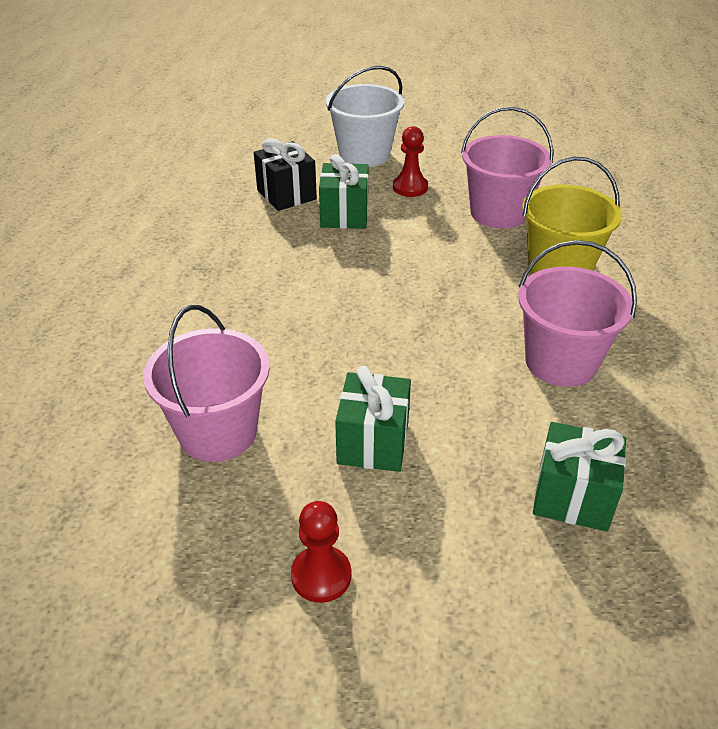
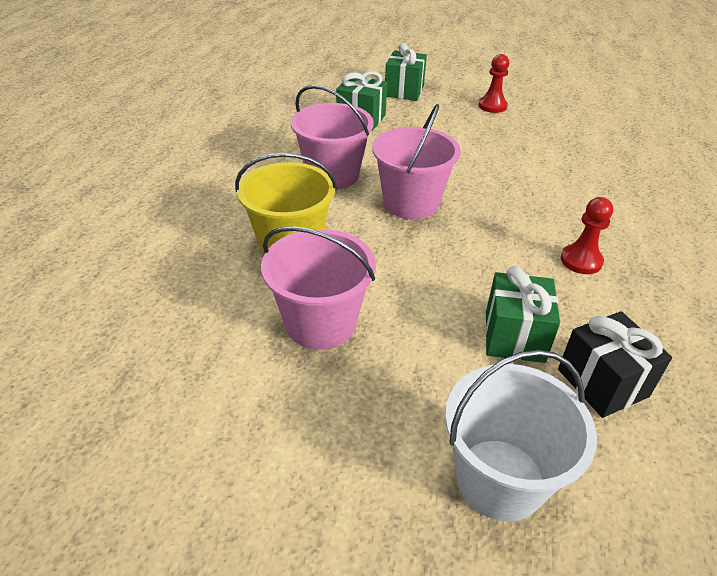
camera: 175 degrees left, 0 degrees up
pink bucket [143,305,270,462] -> pink bucket moved to [372,104,461,219]
green gift [335,366,411,472] -> green gift moved to [385,43,427,101]
red pawn [393,126,428,197] -> red pawn moved to [561,197,613,274]

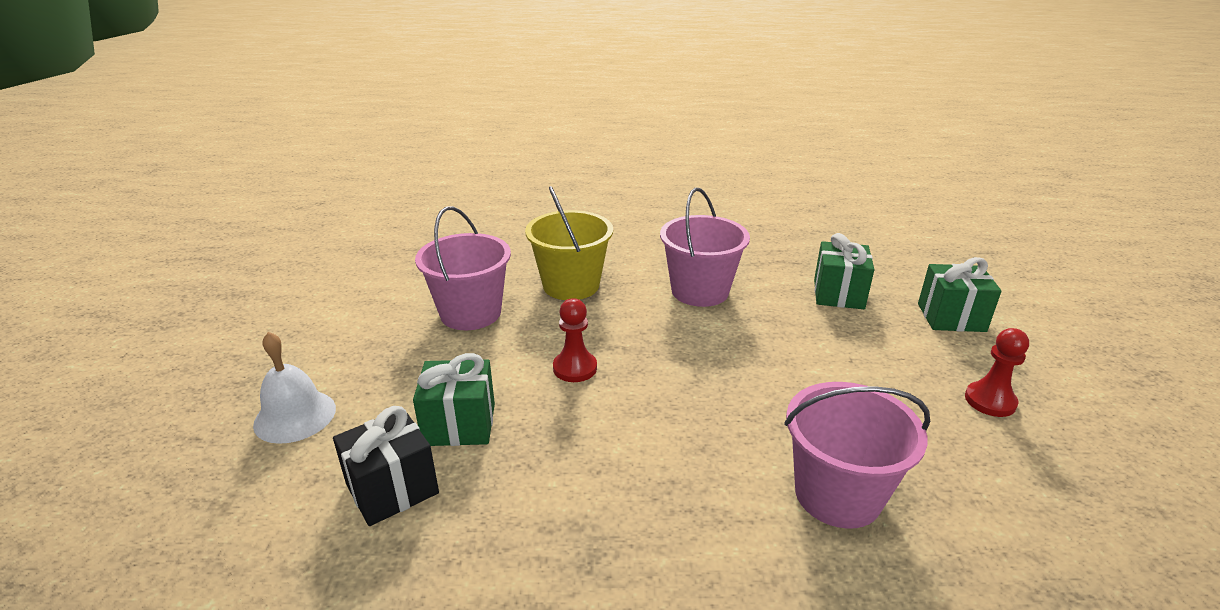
camera: 80 degrees right, 10 degrees down
pink bucket [372,104,461,219] -> pink bucket moved to [784,382,930,529]
white bucket [445,350,597,521] -> white bell [253,332,336,444]
red pawn [561,197,613,274] -> red pawn moved to [553,298,597,382]

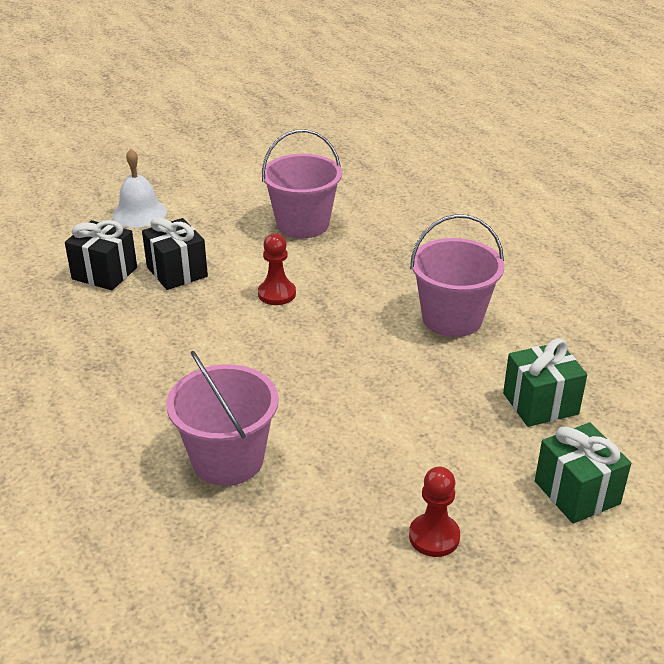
camera: 60 degrees right, 5 degrees up
green gift [413,353,495,446] -> black gift [142,217,208,290]
yellow bucket [525,186,613,300] -> none

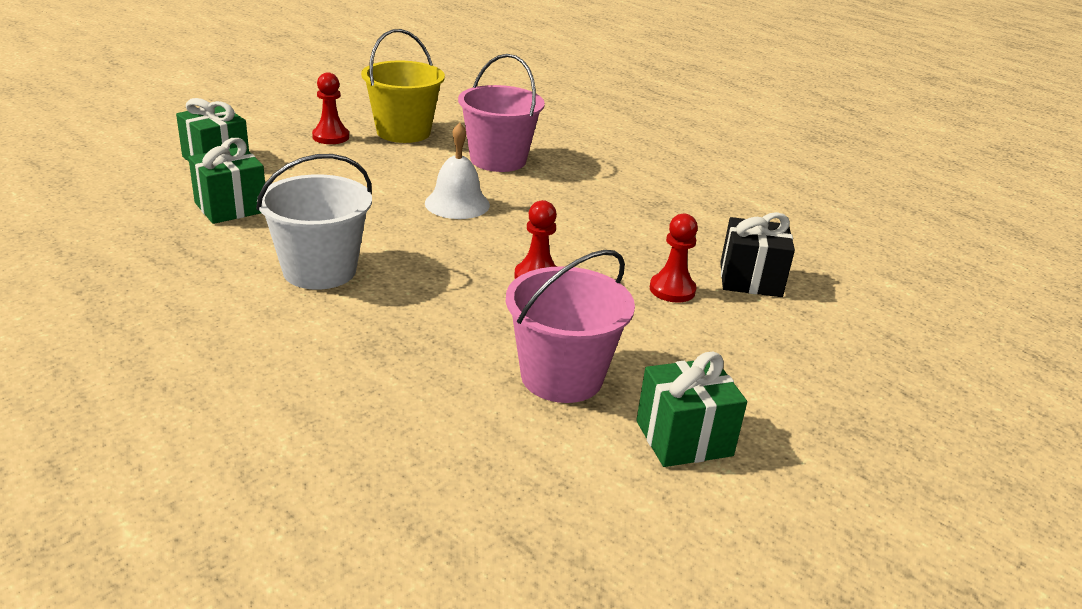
camera: 160 degrees right, 5 degrees down
white bell [112,149,167,228] -> white bell moved to [425,122,490,219]
black gift [142,217,208,290] -> red pawn [650,213,698,302]
pink bucket [410,214,504,337] -> white bucket [256,154,372,290]
none -> yellow bucket [361,29,445,143]
none -> green gift [636,352,747,467]

